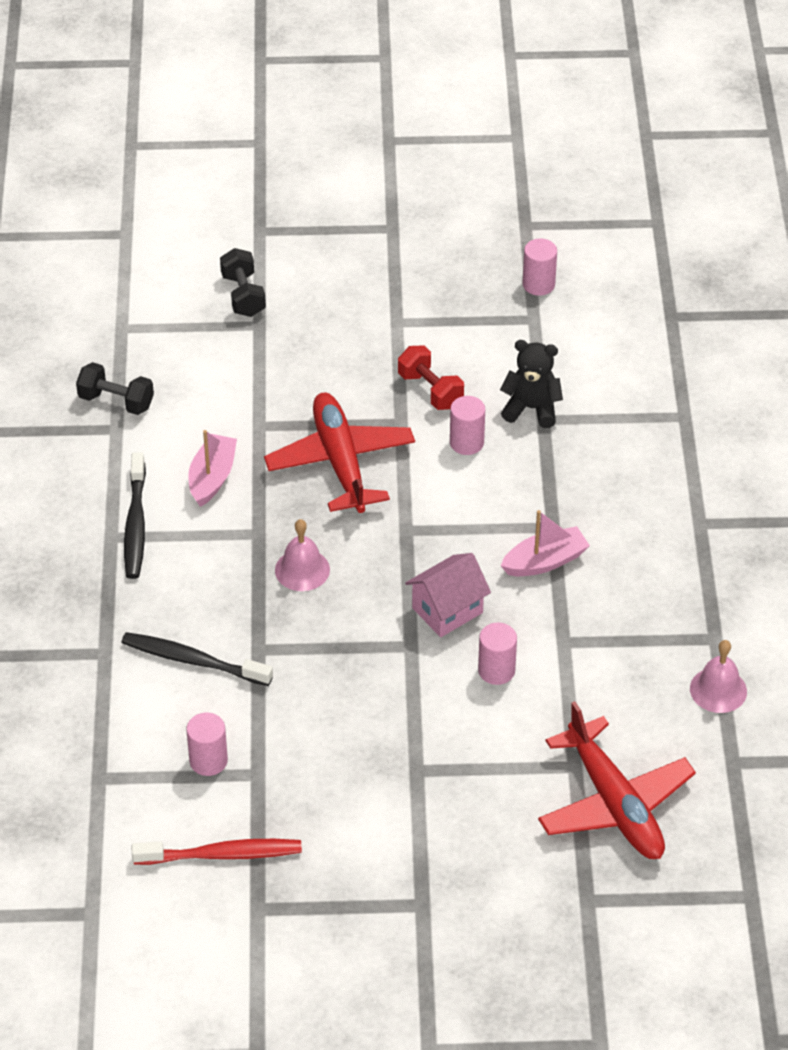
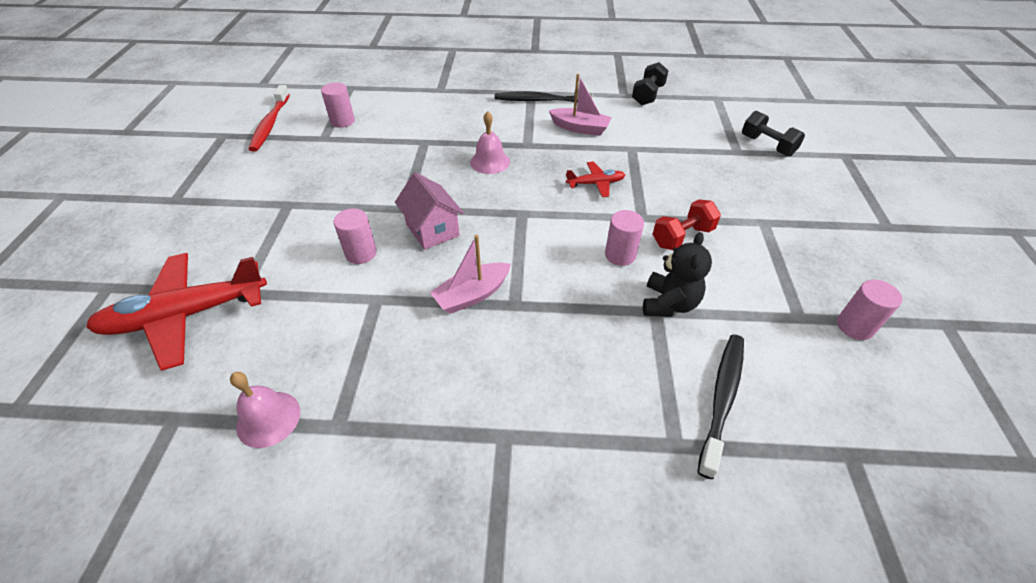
camera: 95 degrees right, 0 degrees up
black toothbrush [121,632,273,686] -> black toothbrush moved to [697,335,744,479]
black dumbbell [220,248,266,317] -> black dumbbell turned 60 degrees clockwise [742,111,805,157]
red plane [264,393,415,513] -> red plane [566,162,625,197], size x0.48
pink boat [500,510,590,576] -> pink boat turned 75 degrees clockwise [430,235,511,314]

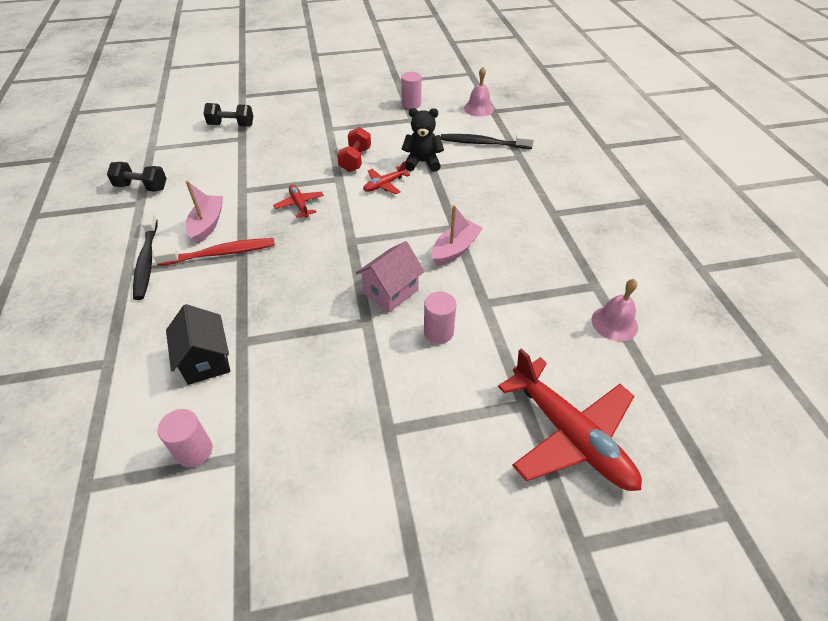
camera: 105 degrees left, 0 degrees up
red toothbrush [249,85,290,152] -> red toothbrush moved to [153,238,275,266]
pink boat [430,235,511,314] -> pink boat turned 90 degrees counterclockwise [432,205,483,266]
pink bell [470,111,510,174] -> pink bell moved to [464,67,494,117]
pink cylinder [605,210,644,266] -> red plane [363,161,410,194]
red dumbbell [653,200,721,250] -> red dumbbell turned 60 degrees clockwise [337,127,371,172]
black dumbbell [742,111,805,157] -> black dumbbell turned 60 degrees clockwise [203,103,253,127]
none -> black house [166,304,230,385]

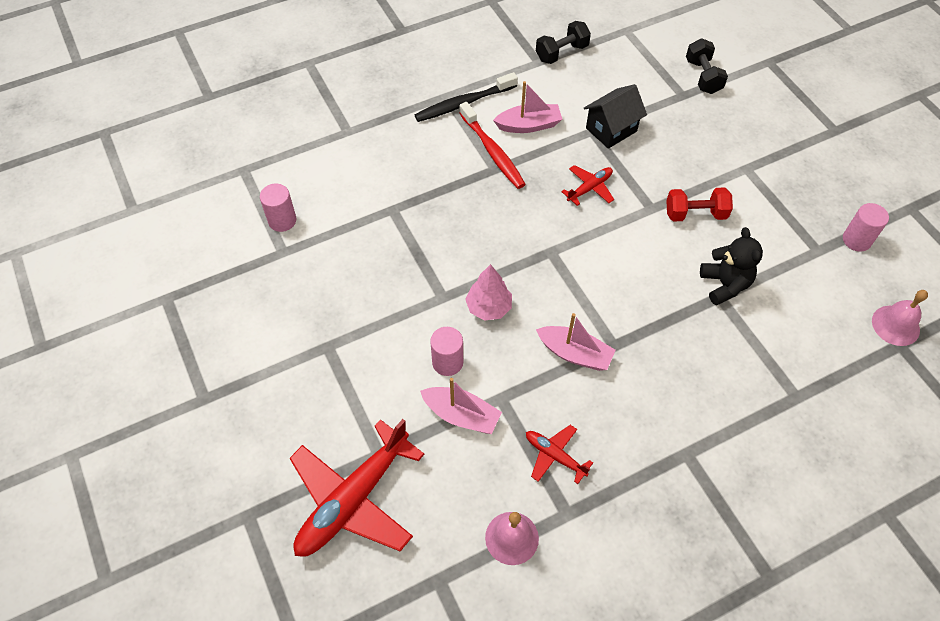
camera: 75 degrees right, 10 degrees up
black dumbbell [107,162,167,192] -> black dumbbell turned 60 degrees clockwise [536,21,591,64]
black house [166,304,230,385] -> black house moved to [584,84,647,149]
pink house [356,241,425,312] -> pink tree [465,264,512,321]
red plane [363,161,410,194] -> red plane moved to [526,425,593,484]
black toothbrush [441,134,534,149] -> none
none -> pink boat [420,378,502,434]

